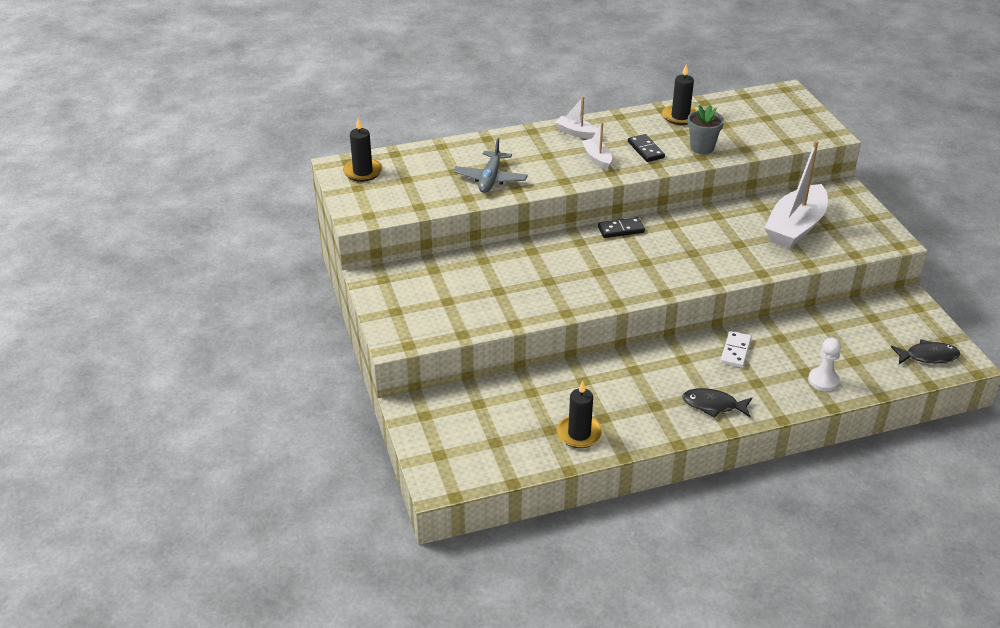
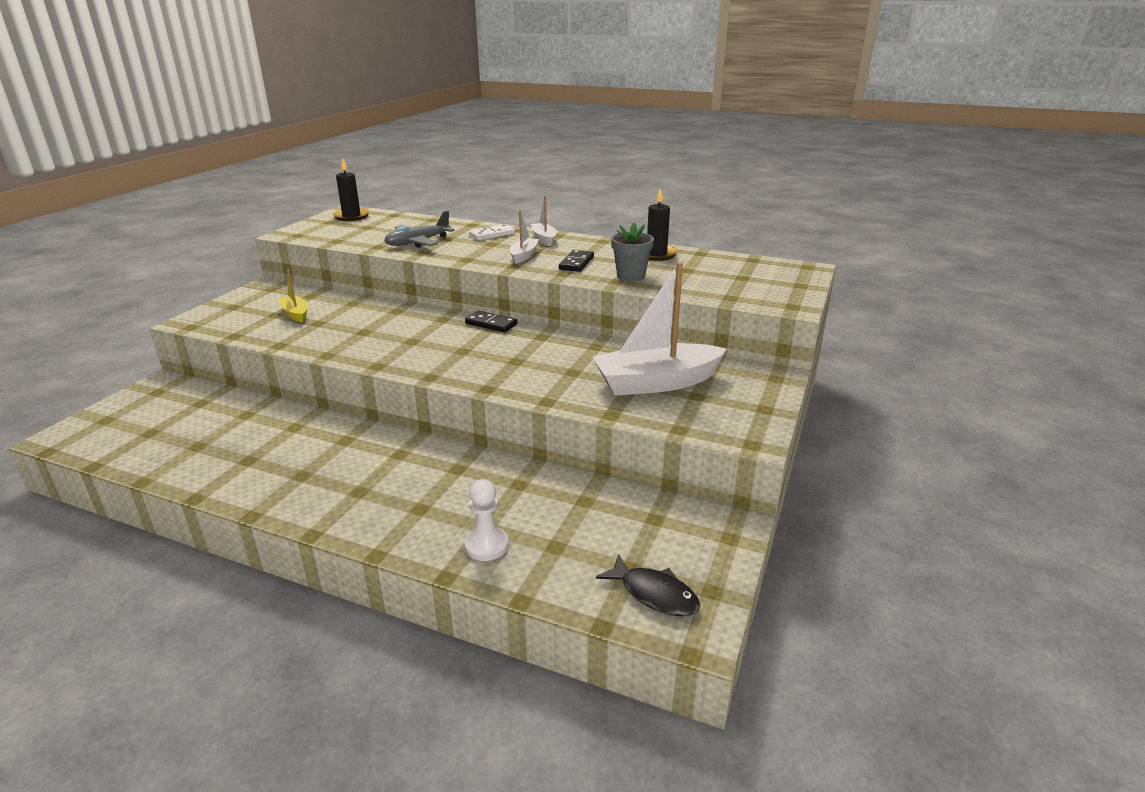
camera: 40 degrees right, 10 degrees down
black candle [557,381,603,448] -> none
black fish [682,388,752,418] -> none
white domino [721,331,752,368] -> white domino moved to [469,224,515,240]
none -> yellow boat [279,269,308,323]

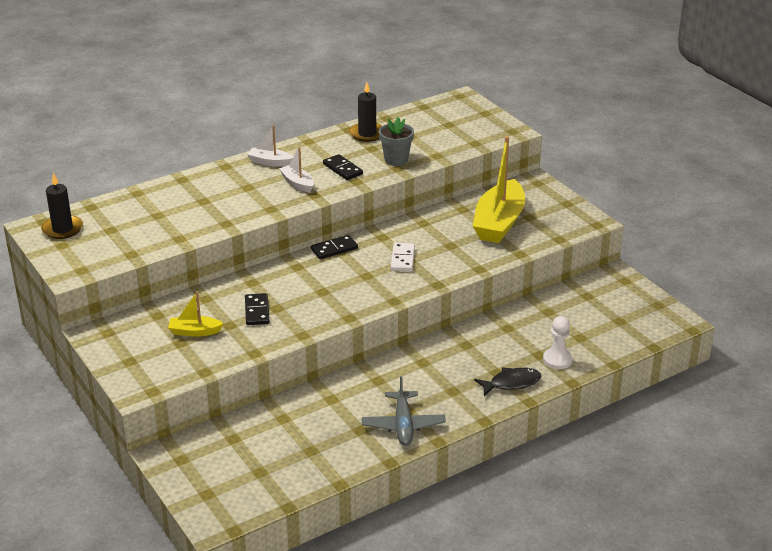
camera: 55 degrees left, 5 degrees up
grey plane [384,211,455,248] -> grey plane moved to [362,376,446,446]
white domino [469,224,515,240] -> white domino moved to [391,243,415,271]
white boat [592,262,727,396] -> yellow boat [473,136,525,243]
black fish [596,554,700,616] -> black fish moved to [474,367,542,396]
none -> black domino [245,293,269,325]

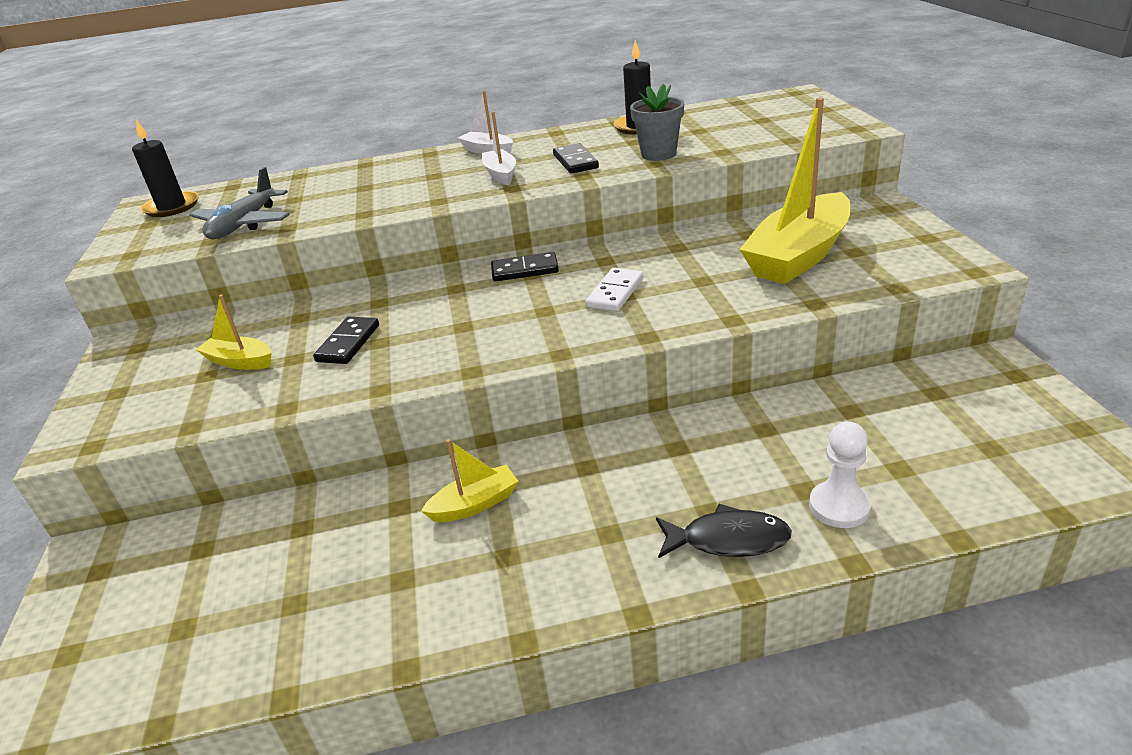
camera: 25 degrees right, 0 degrees up
grey plane [362,376,446,446] -> grey plane moved to [190,167,290,239]
none -> yellow boat [421,439,518,522]

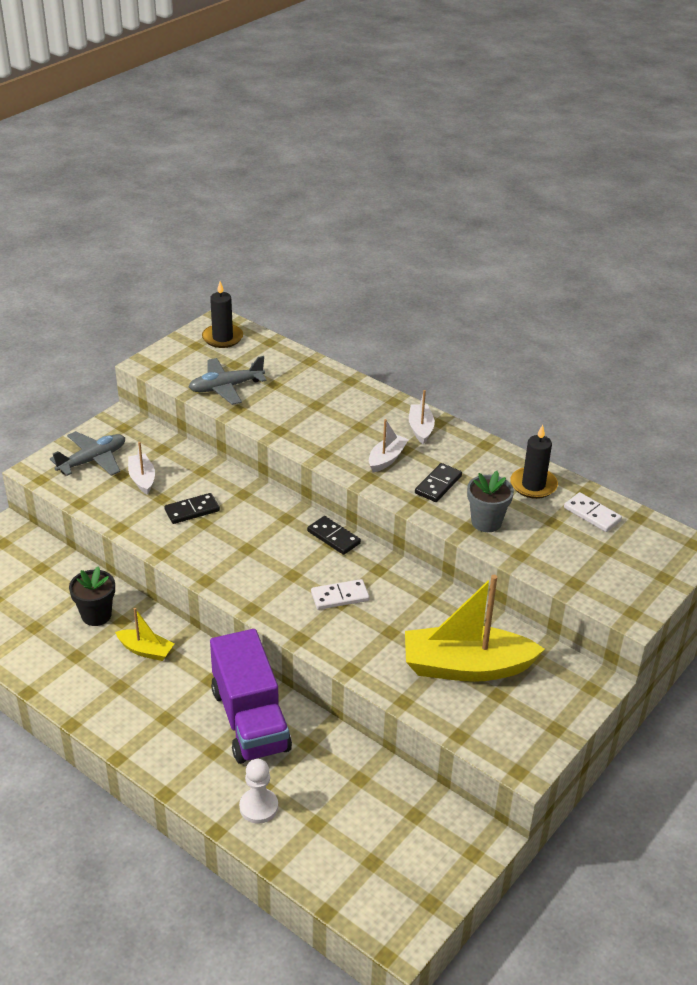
camera: 45 degrees right, 5 degrees up
yellow boat [195,294,271,370] -> white boat [128,442,155,495]
black fish [656,504,792,559] -> none
none -> grey plane [50,431,125,476]
none -> black flower pot [69,566,115,626]
none -> purple truck [210,629,292,764]
none -> white domino [564,492,622,532]

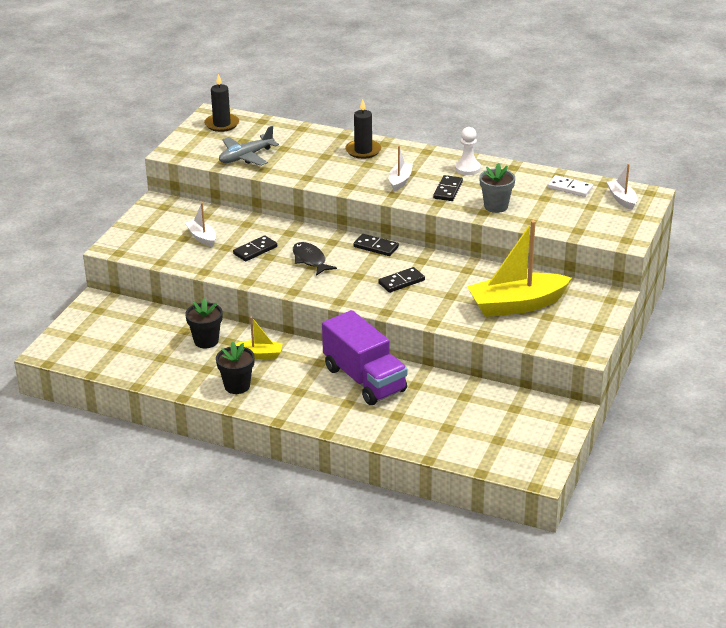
camera: 15 degrees left, 5 degrees down
grey plane [50,431,125,476] -> none
white pawn [239,759,278,824] -> white pawn moved to [455,127,481,175]
white domino [311,579,370,610] -> black domino [378,267,425,293]
white boat [409,390,435,444] -> white boat moved to [607,163,637,210]
black candle [510,425,558,499] -> black candle moved to [345,99,381,159]
none -> black flower pot [216,342,254,394]
none -> black fish [293,242,337,276]

